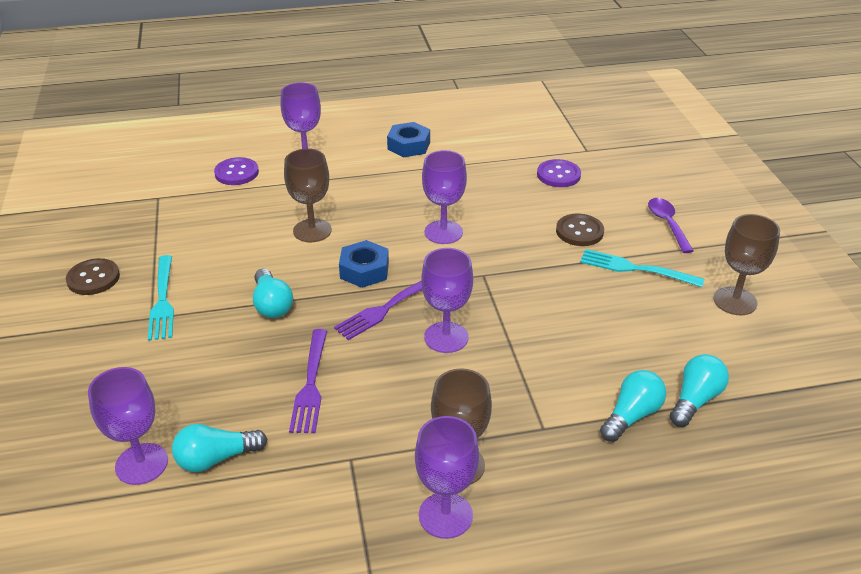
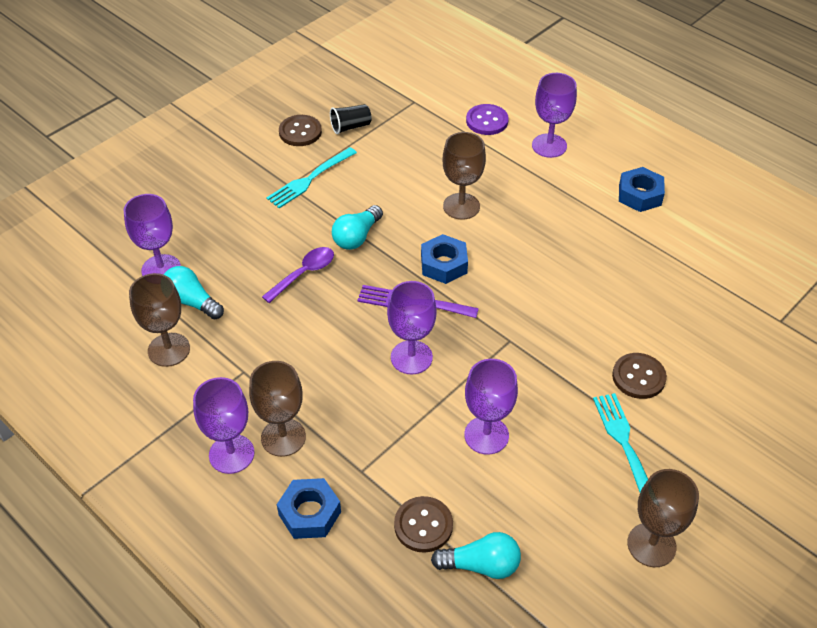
camera: 55 degrees right, 10 degrees up
purple fork [289,329,327,433] -> none
purple goblet [422,150,467,244] -> purple goblet moved to [464,359,518,455]
purple button [537,159,581,187] -> none
turquoise light bulb [600,370,666,442] -> brown button [394,496,453,553]
purple spoon [648,198,694,253] -> purple spoon moved to [262,247,334,303]
none -> brown goblet [129,273,190,367]
none -> blue nut [277,478,341,539]
none -> black cup [330,104,372,134]

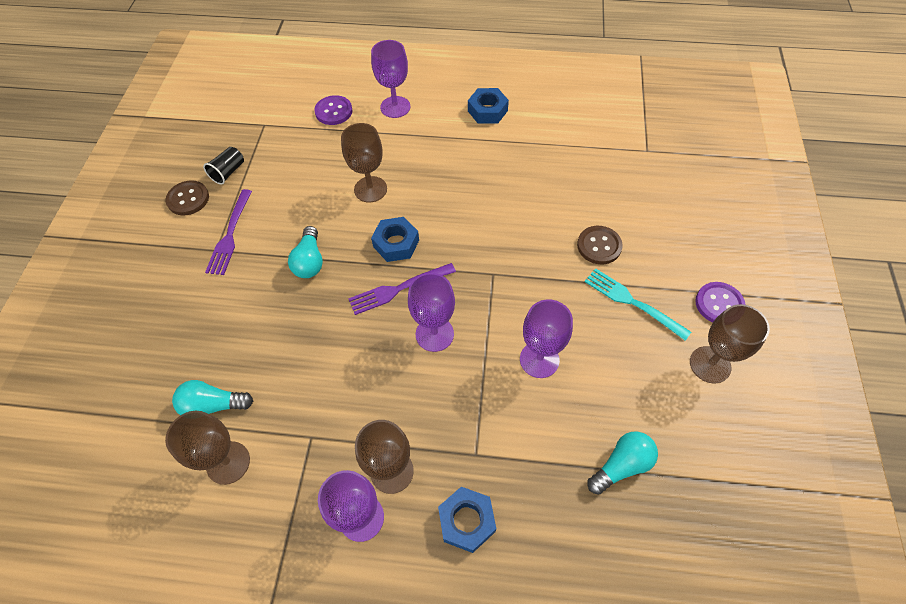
camera: 35 degrees left, 10 degrees up
purple goblet [123,194,181,276] -> none
purple spoon [262,247,334,303] -> none
turquoise fork [266,147,357,208] -> purple fork [205,189,252,275]
brown button [394,496,453,553] -> none
none -> purple button [695,282,746,322]

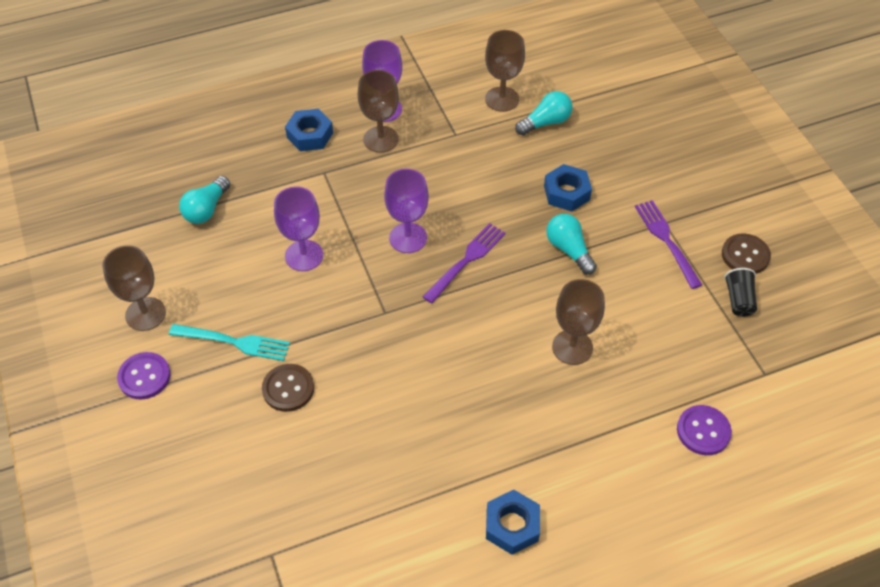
camera: 150 degrees right, 5 degrees down
purple goblet [371,40,410,118] -> none
blue nut [371,217,419,262] -> blue nut moved to [544,164,592,211]

